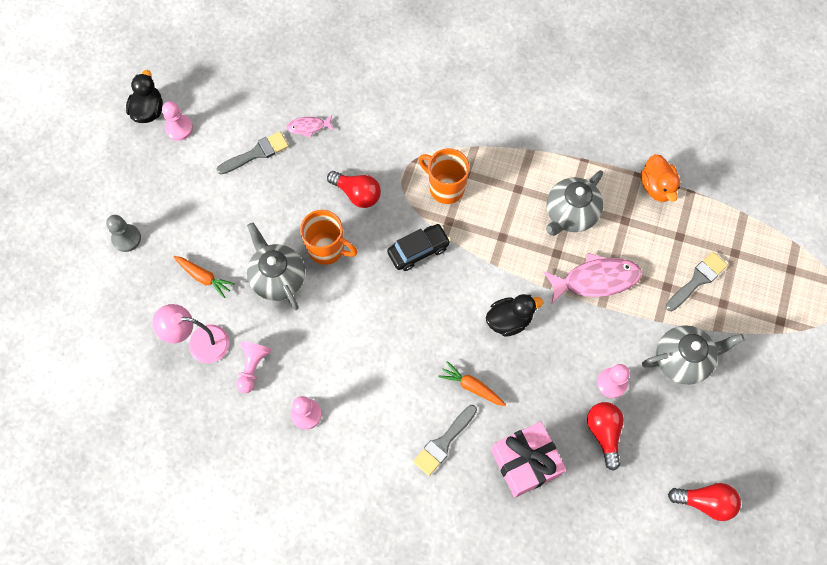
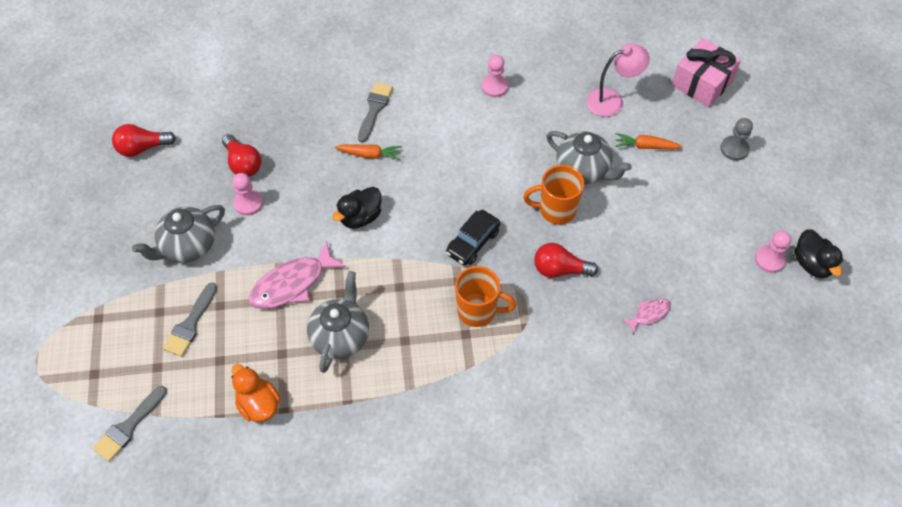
camera: 155 degrees right, 10 degrees down
grey brush [216,131,289,174] -> grey brush moved to [93,386,167,462]
pink pawn [236,341,271,393] -> none
pink gift [491,421,566,498] -> pink gift moved to [672,38,741,107]

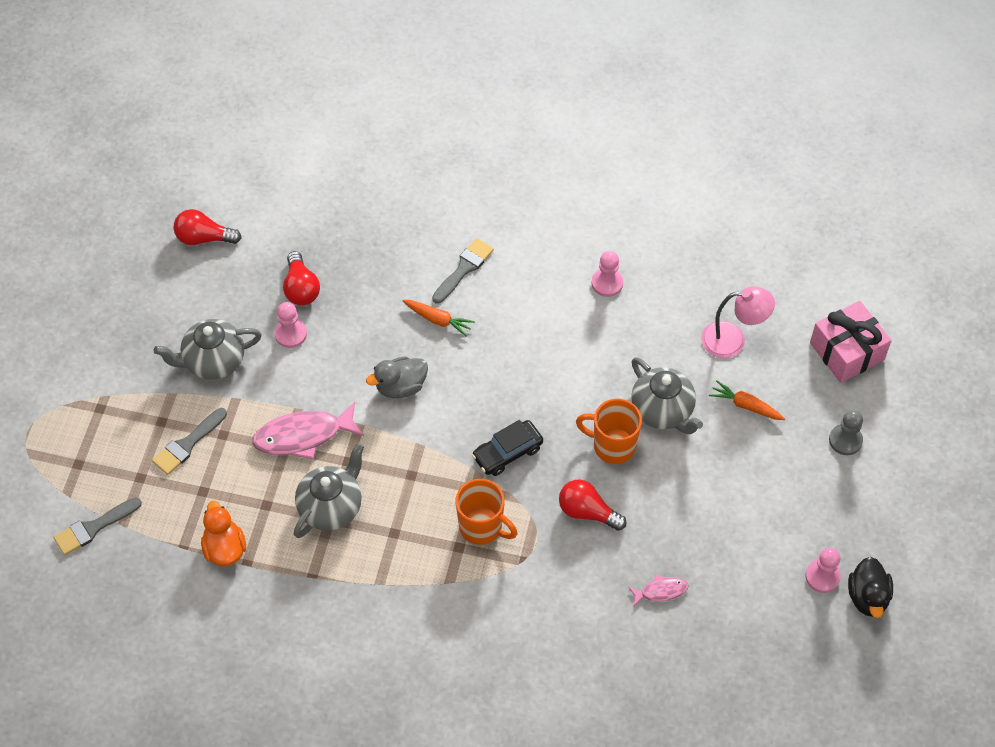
camera: 20 degrees right, 0 degrees up
black duck [332,187,382,229] -> grey duck [366,356,428,398]

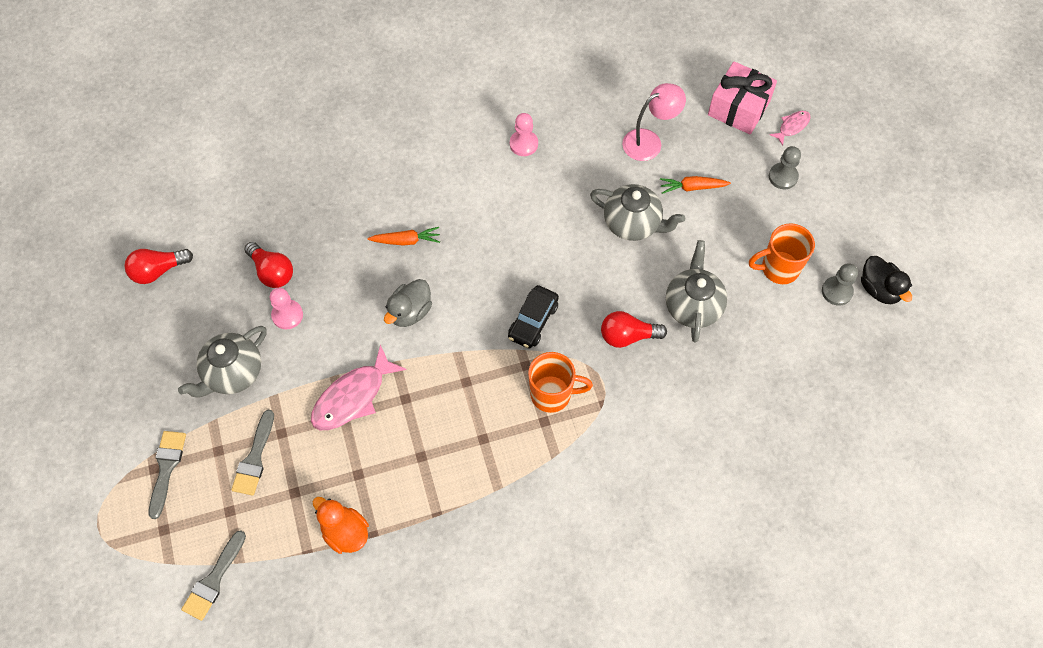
camera: 30 degrees left, 5 degrees up
grey teapot [294,443,364,538] -> grey teapot moved to [666,240,727,342]
grey brush [432,238,494,304] -> grey brush moved to [149,431,186,519]
orange mug [576,399,642,464] -> orange mug moved to [749,223,815,284]
pink fish [628,575,688,606] -> pink fish moved to [769,111,811,146]
pink pawn [805,548,841,593] -> grey pawn [822,263,858,306]

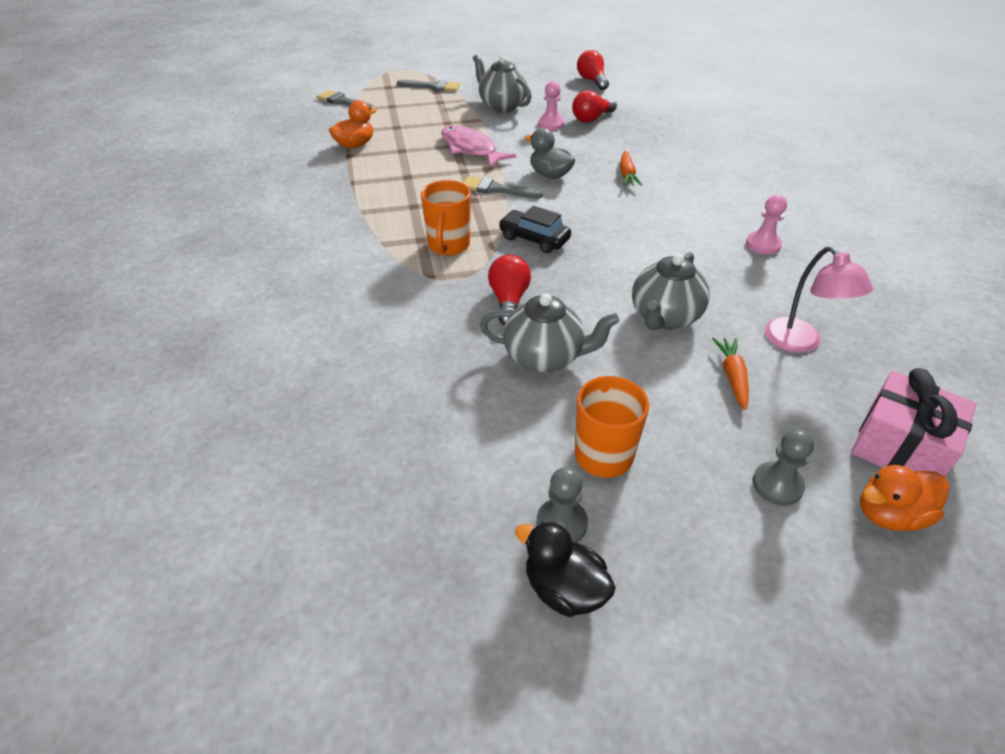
camera: 95 degrees right, 20 degrees down
grey brush [231,410,274,496] -> grey brush moved to [464,176,543,198]
pink fish [769,111,811,146] -> orange duck [860,465,949,531]
black duck [861,256,912,304] -> black duck turned 60 degrees clockwise [515,521,616,617]

